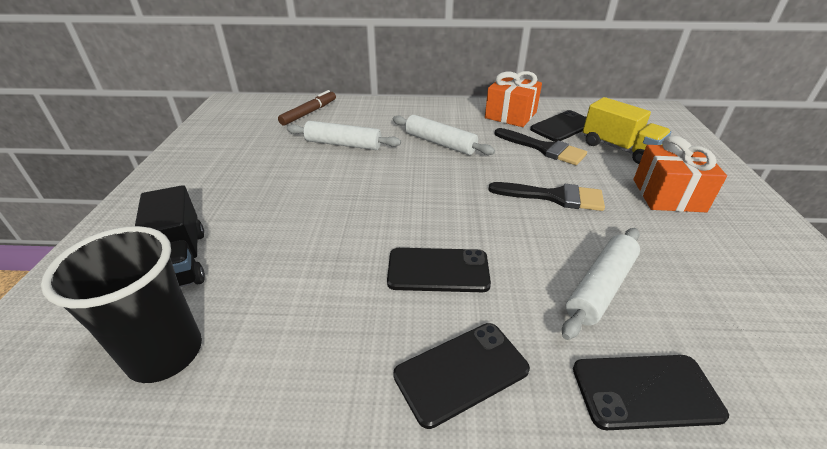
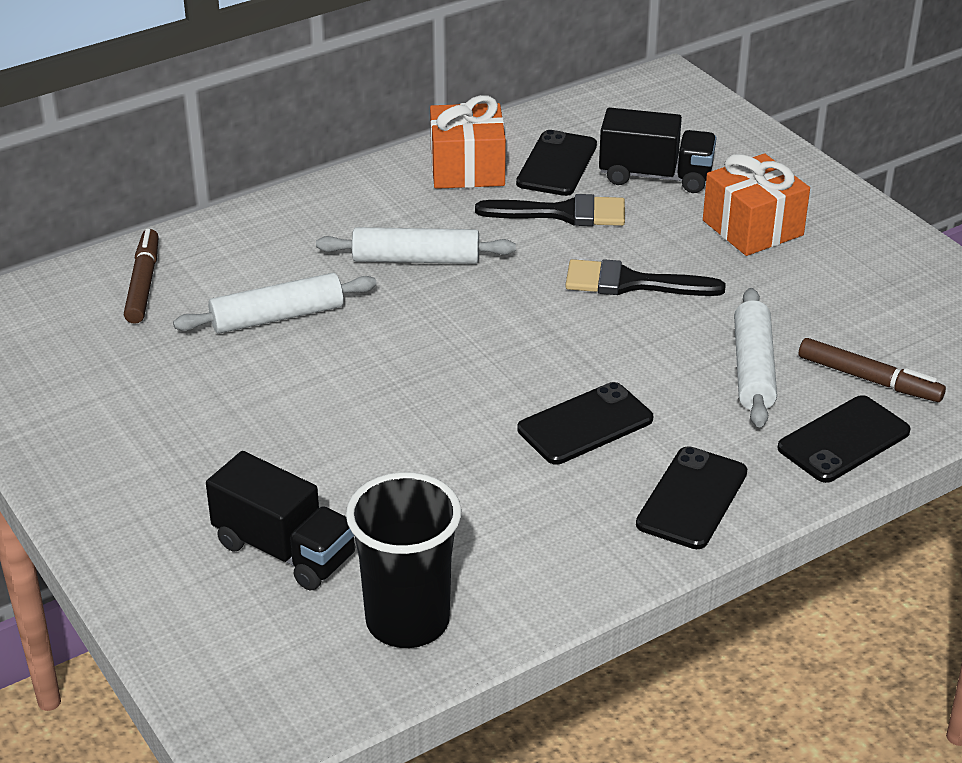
camera: 35 degrees left, 0 degrees up
black brush [489,182,605,211] -> black brush turned 150 degrees counterclockwise [565,259,726,296]
yellow truck [583,97,671,164] -> black truck [599,107,717,193]
none -> brown marker [799,338,946,402]

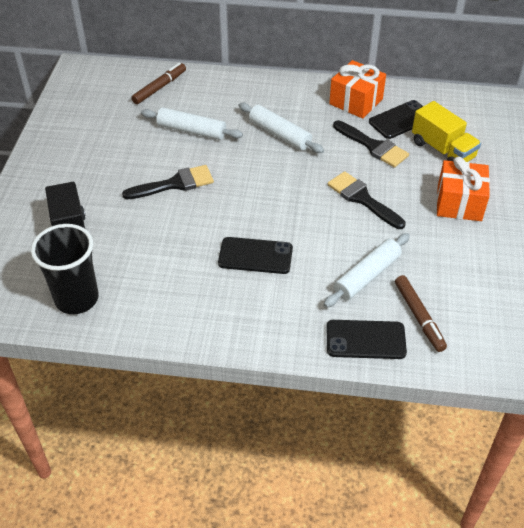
camera: 40 degrees right, 10 degrees up
black truck [599,107,717,193] -> yellow truck [412,101,481,162]
black phone [636,446,747,549] -> none
none -> black brush [122,165,214,199]

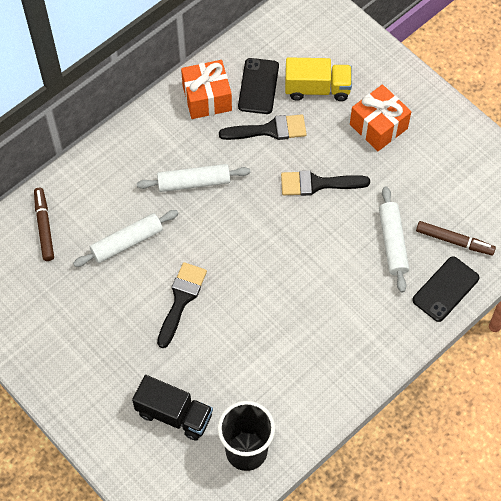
camera: 50 degrees left, 15 degrees up
black phone [218,237,293,274] -> none

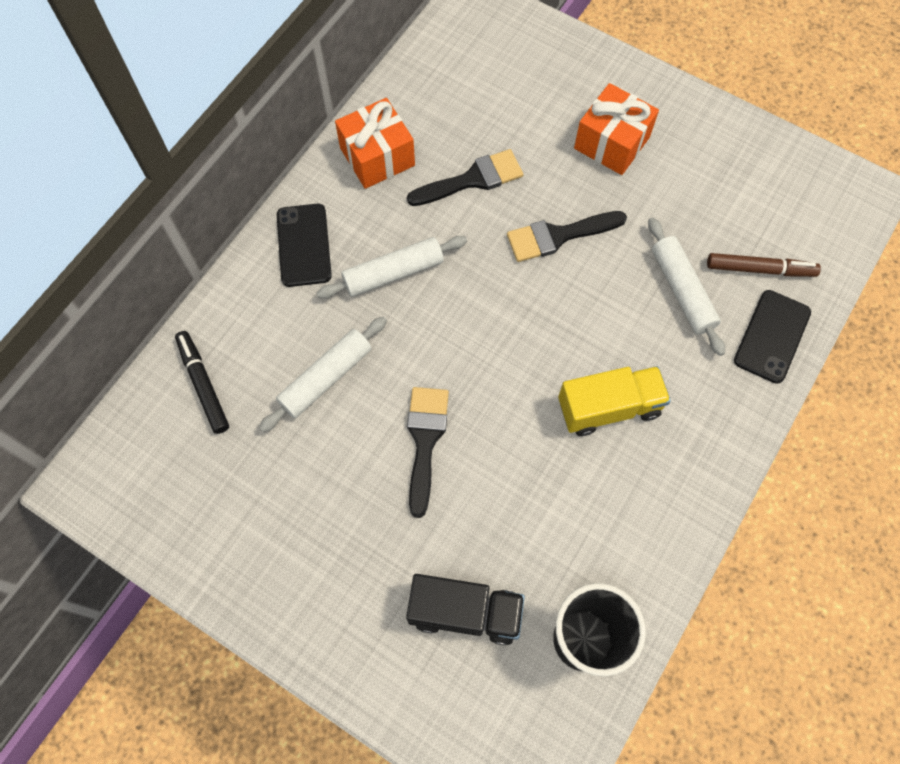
camera: 15 degrees left, 5 degrees up
brown marker [34,188,54,261] -> black marker [175,331,229,434]
black phone [238,58,279,114] -> black phone moved to [277,204,332,287]
yellow truck [285,57,352,101] -> yellow truck moved to [558,366,671,436]

